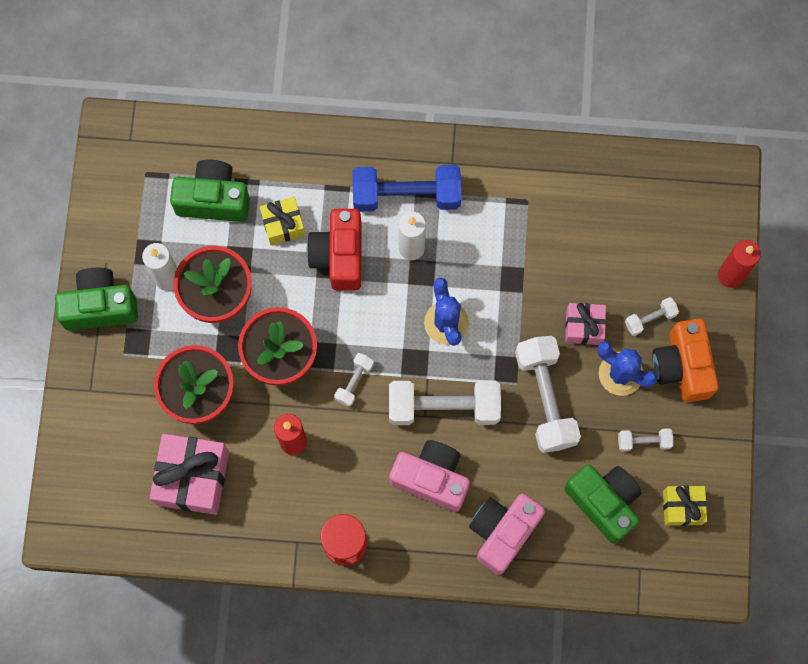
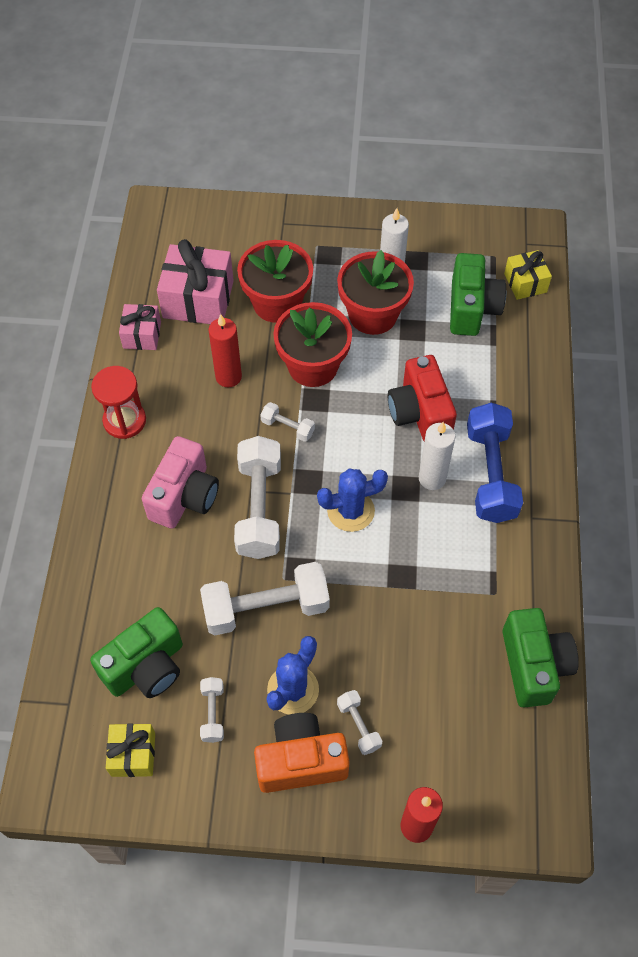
camera: 90 degrees right, 15 degrees down
green camera [55,268,138,331] -> green camera moved to [502,608,579,707]
yellow gift [260,197,305,245] -> yellow gift moved to [504,250,552,300]
red camera [307,209,362,290] -> red camera turned 105 degrees counterclockwise [388,355,457,441]
pink camera [469,494,545,575] -> none
pink gift [565,303,606,345] -> pink gift moved to [119,304,161,350]

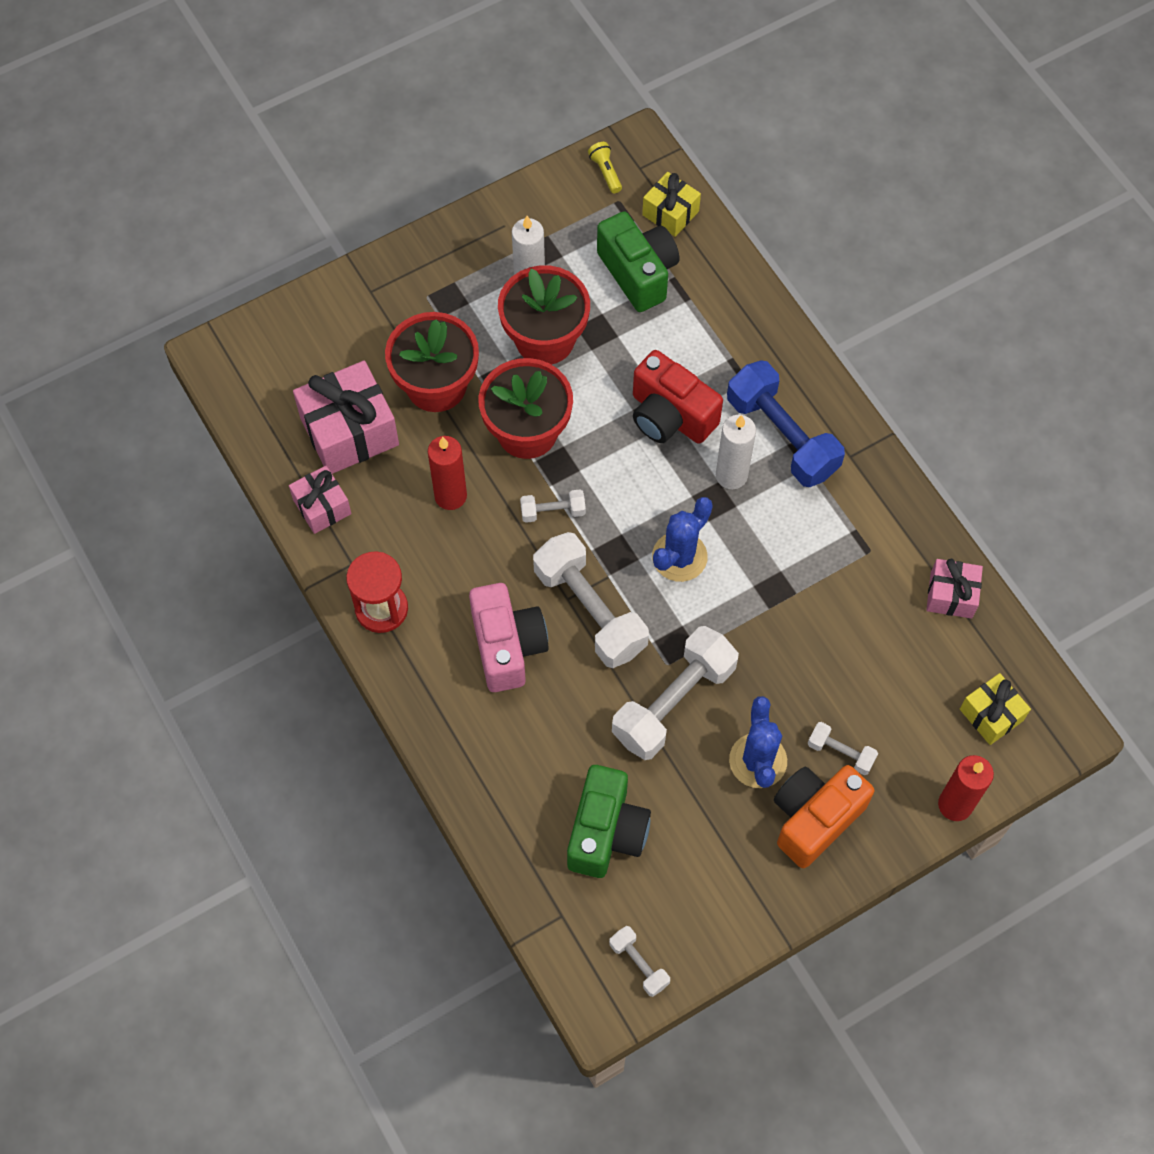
camera: 35 degrees left, 5 degrees up
yellow gift [106,723,155,777] -> yellow gift moved to [960,673,1031,745]
white dumbbell [200,677,224,743] -> white dumbbell moved to [609,926,670,997]
green camera [502,608,579,707] -> pink gift [926,559,983,619]
none -> yellow flashlight [588,142,622,193]

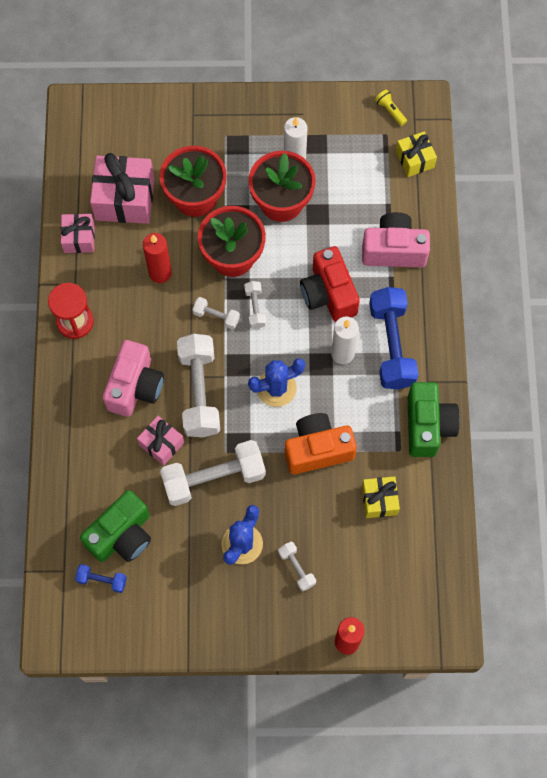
camera: 30 degrees right, 5 degrees up
yellow flashlight [588,142,622,193] -> yellow flashlight turned 45 degrees counterclockwise [375,90,407,126]
green camera [597,212,680,312] -> green camera moved to [408,382,460,457]
white dumbbell [609,926,670,997] -> white dumbbell moved to [244,281,266,329]
orange camera [774,765,875,868] -> orange camera moved to [285,413,357,474]
pink gift [926,559,983,619] -> pink gift moved to [137,416,184,466]
yellow gift [960,673,1031,745] -> yellow gift moved to [362,476,400,518]
none -> blue dumbbell [75,564,127,593]
none -> pink camera [362,212,430,267]

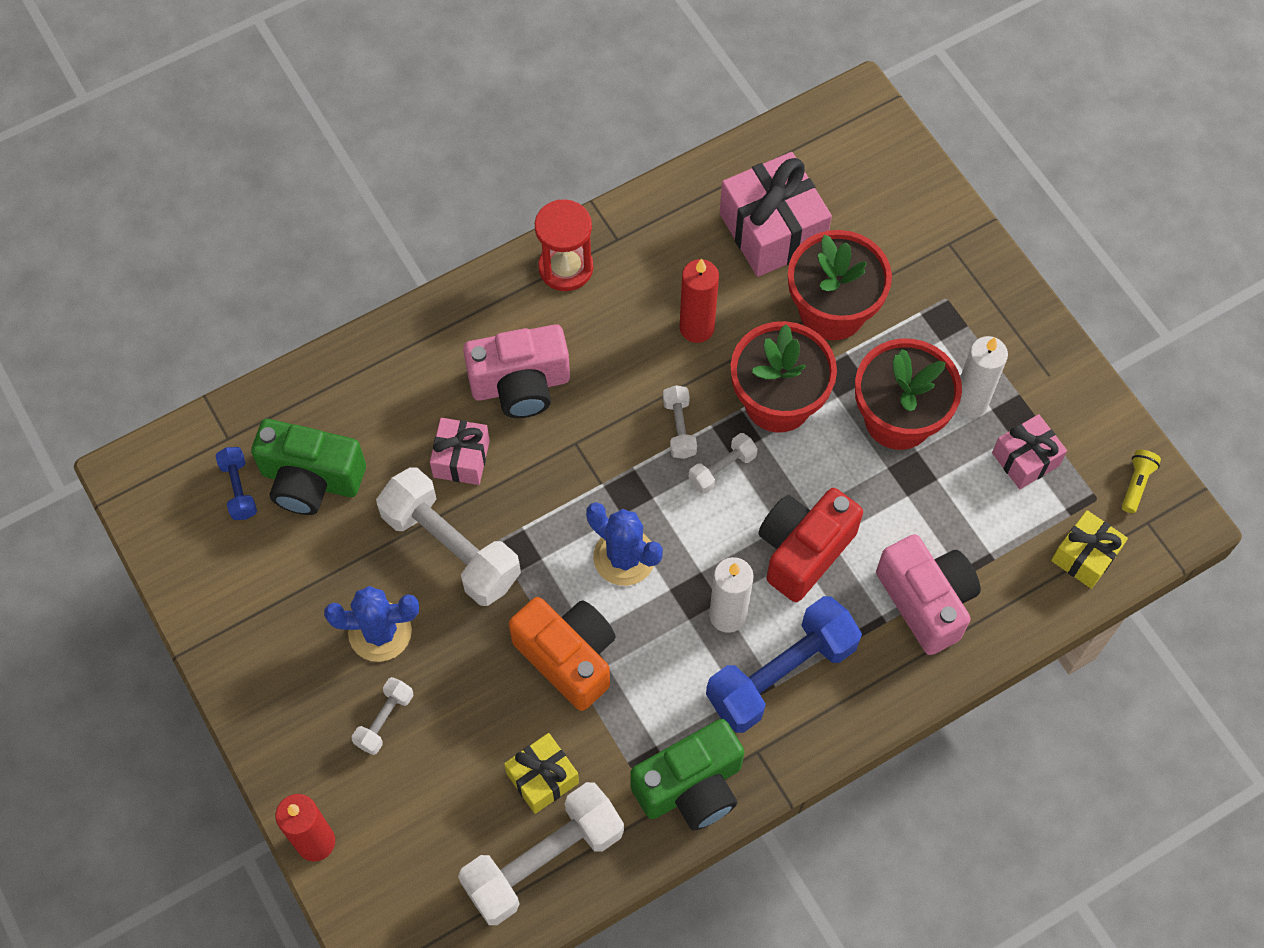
camera: 60 degrees right, 5 degrees down
pink gift [61,214,95,253] -> pink gift moved to [992,414,1067,489]
white dumbbell [177,334,220,438] -> white dumbbell moved to [458,782,624,925]

